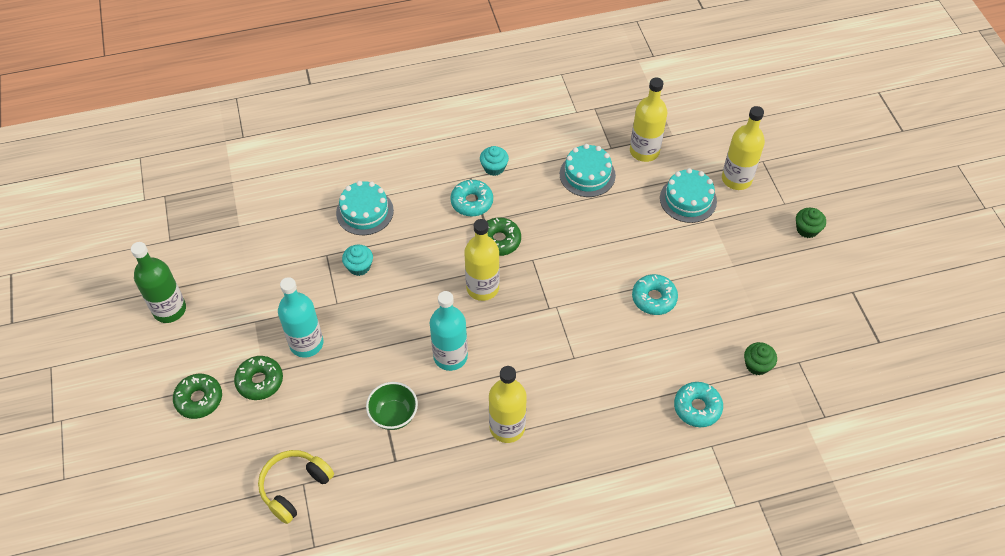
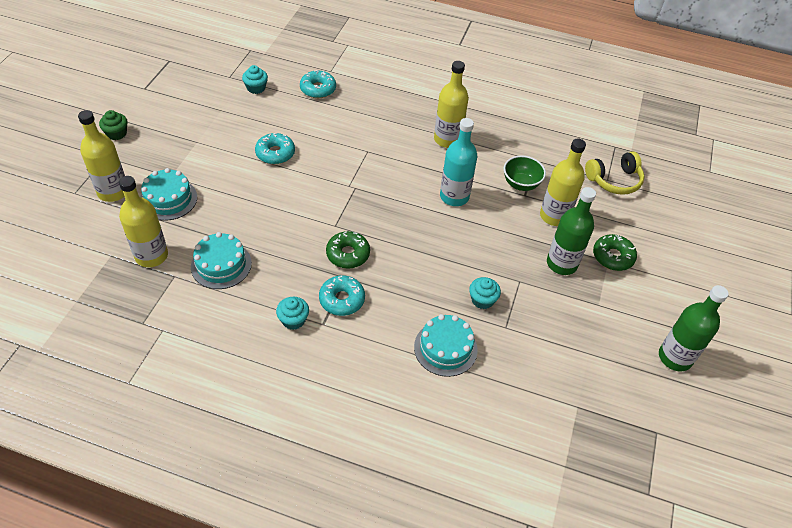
camera: 150 degrees left, 5 degrees down
green donut [173,374,222,419] -> none
turquoise bottle [278,277,323,358] -> green bottle [547,187,596,275]
yellow bottle [464,219,500,301] -> yellow bottle moved to [540,139,586,226]
green cupcake [744,342,777,375] -> turquoise cupcake [242,65,268,94]

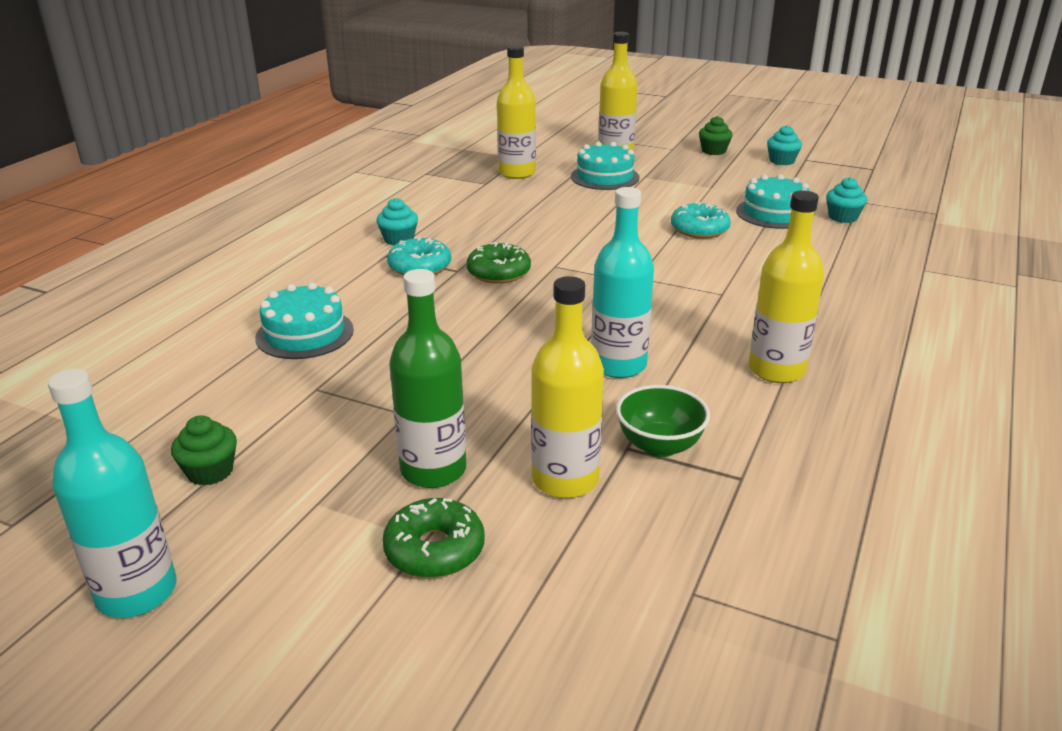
camera: 100 degrees right, 20 degrees down
turquoise cake [191,232,252,289] -> turquoise cake moved to [736,174,810,229]
turquoise donut [300,70,336,98] -> none
turquoise cupcake [469,277,501,309] -> turquoise cupcake moved to [767,125,802,165]
yellow headphones [585,151,644,195] -> none
green bottle [659,285,728,371] -> turquoise bottle [48,369,177,618]
none -> green cupcake [171,415,237,486]

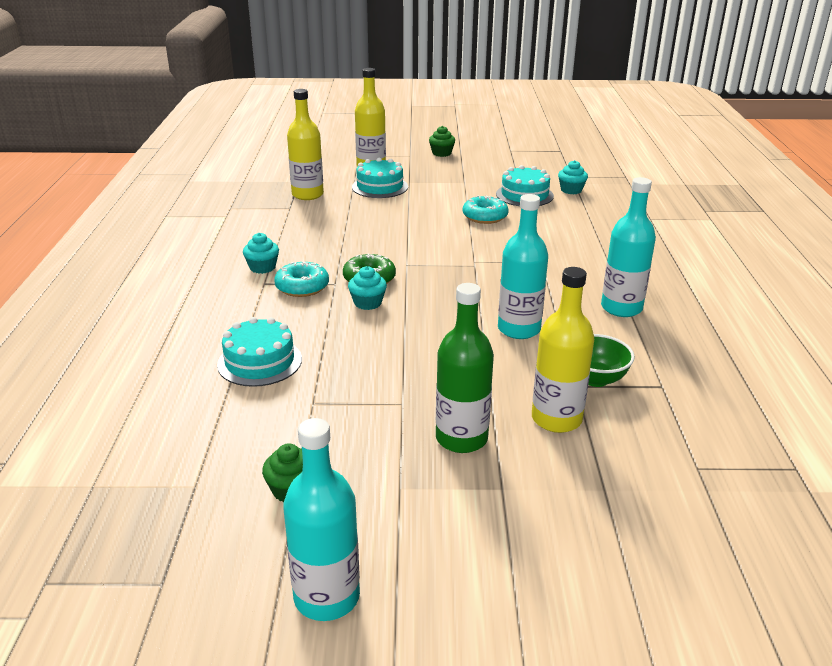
camera: 25 degrees left, 0 degrees up
green donut [382,498,485,578] -> none
yellow bottle [748,190,824,383] -> turquoise bottle [601,177,656,317]
turquoise cupcake [767,125,802,165] -> turquoise cupcake moved to [348,266,387,310]

